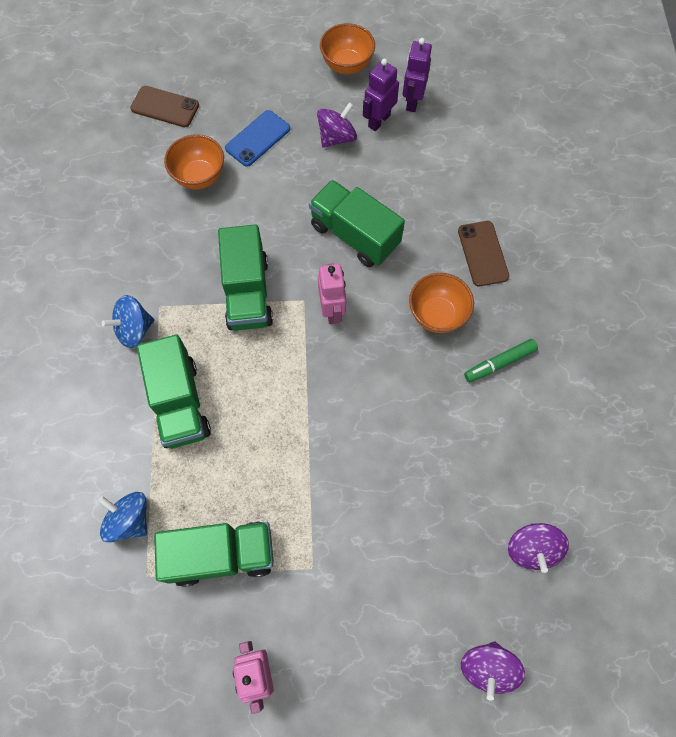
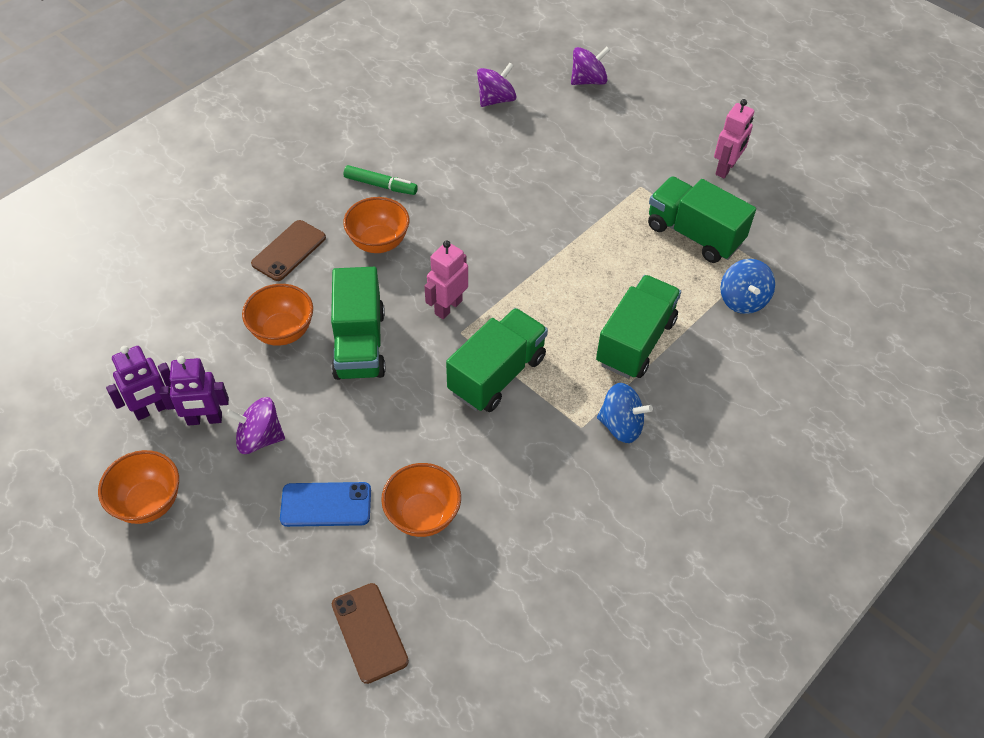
camera: 135 degrees left, 15 degrees down
none -> orange bowl [242,284,313,346]

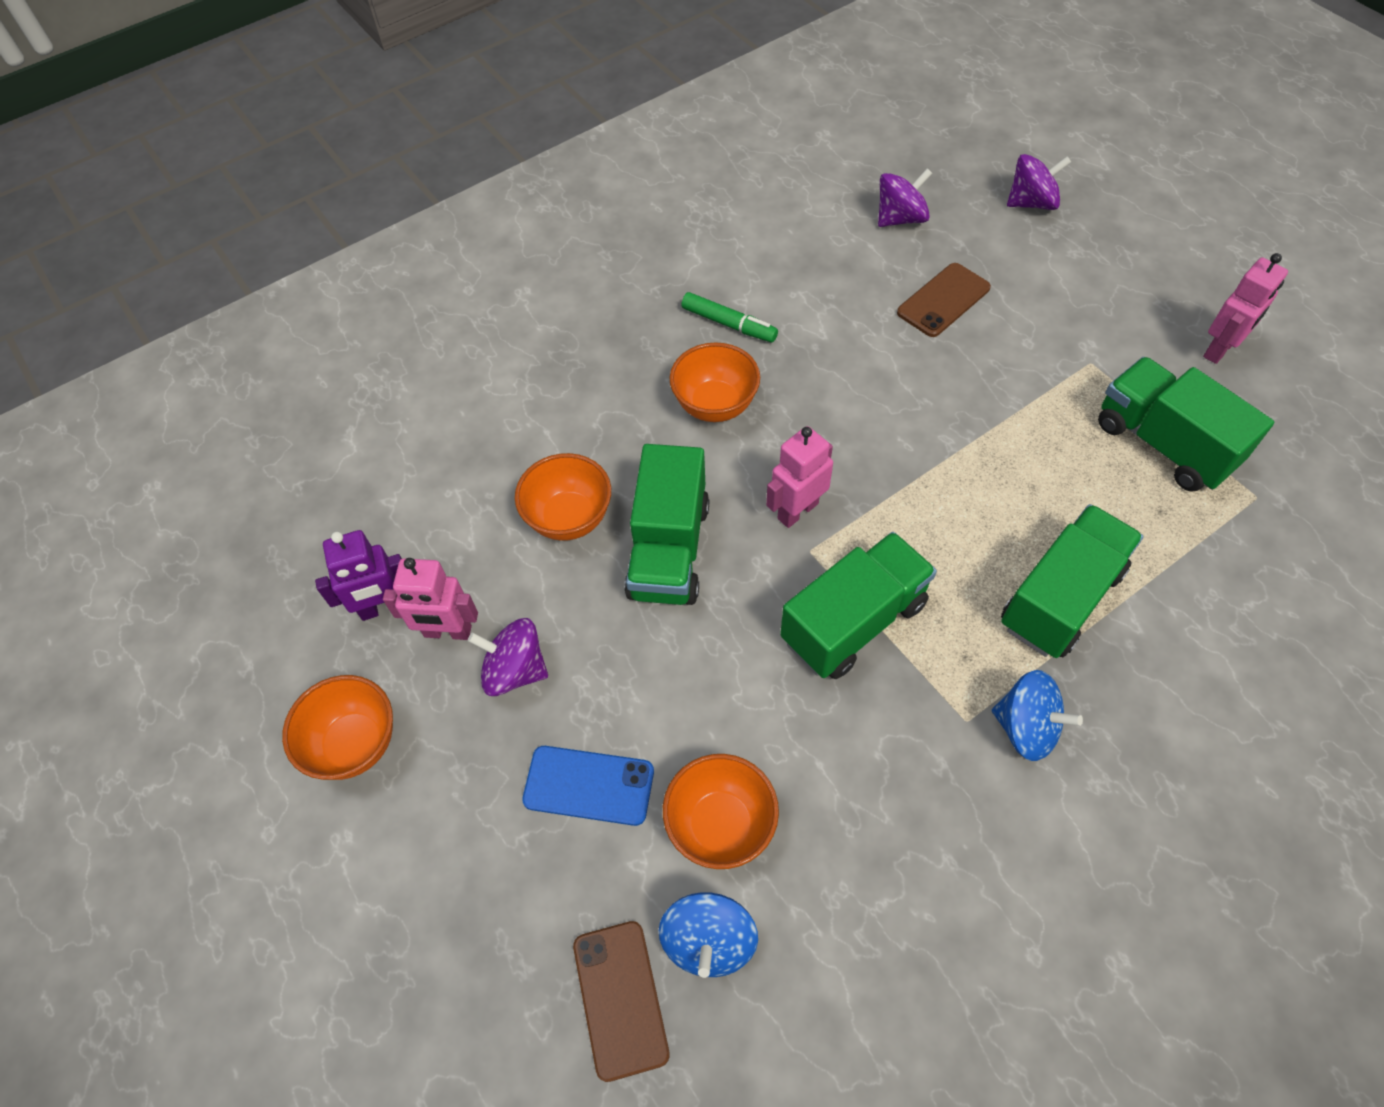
camera: 15 degrees right, 5 degrees up
purple robot [159,356,229,426] -> pink robot [383,558,478,640]
brown phone [251,220,326,281] -> brown phone moved to [897,263,991,337]
blue spinning top [720,259,775,314] -> blue spinning top moved to [659,892,758,978]

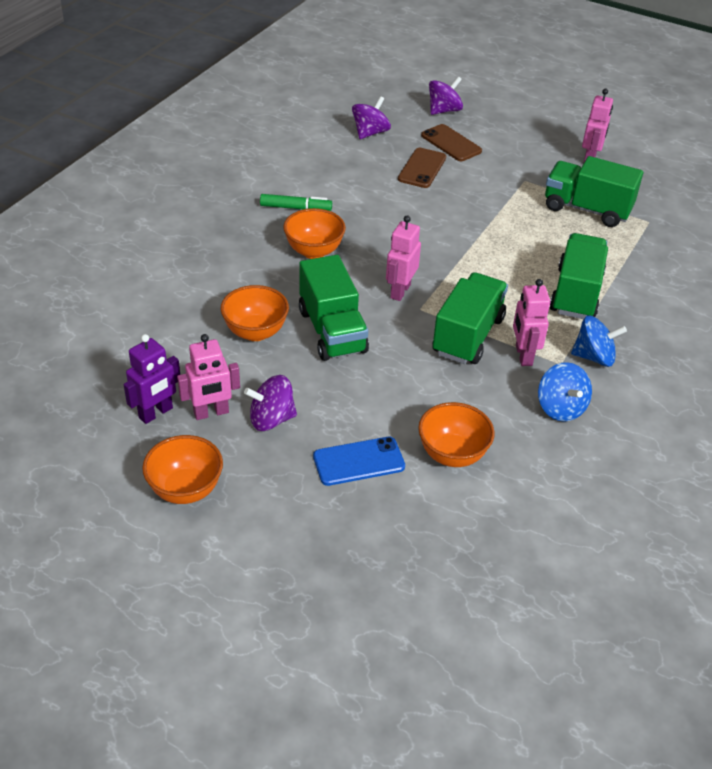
camera: 30 degrees left, 15 degrees down
brown phone [573,921,670,1082] -> brown phone moved to [421,124,482,161]
blue spinning top [659,892,758,978] -> blue spinning top moved to [538,362,592,422]
none -> pink robot [513,279,550,366]

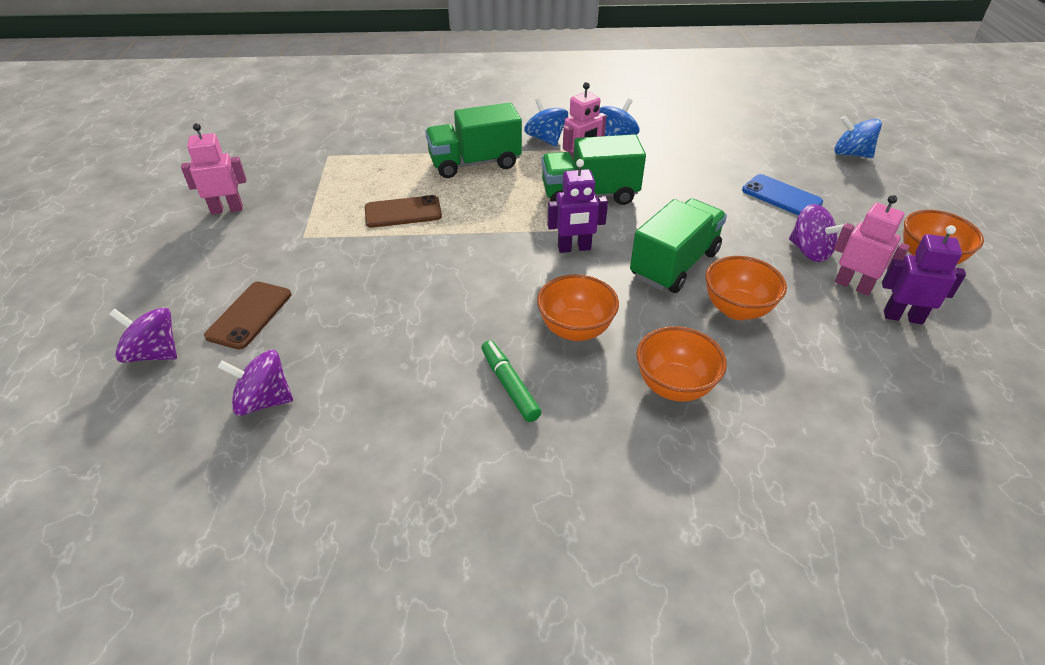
camera: 120 degrees left, 0 degrees up
pink robot [386,215,421,301] -> purple robot [547,159,608,253]
brown phone [398,148,446,188] -> brown phone moved to [365,195,442,228]
orange bowl [418,402,495,467] -> orange bowl moved to [636,326,727,401]
green truck [545,156,643,227] -> none
none -> blue spinning top [835,115,882,158]

